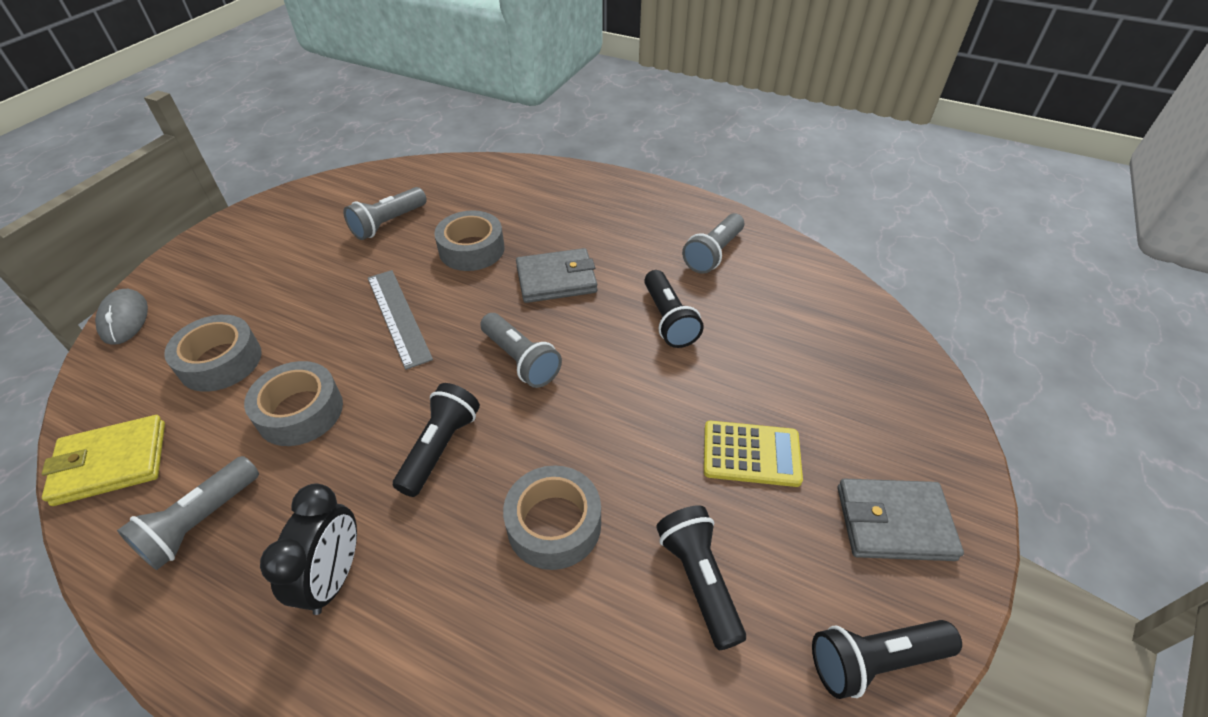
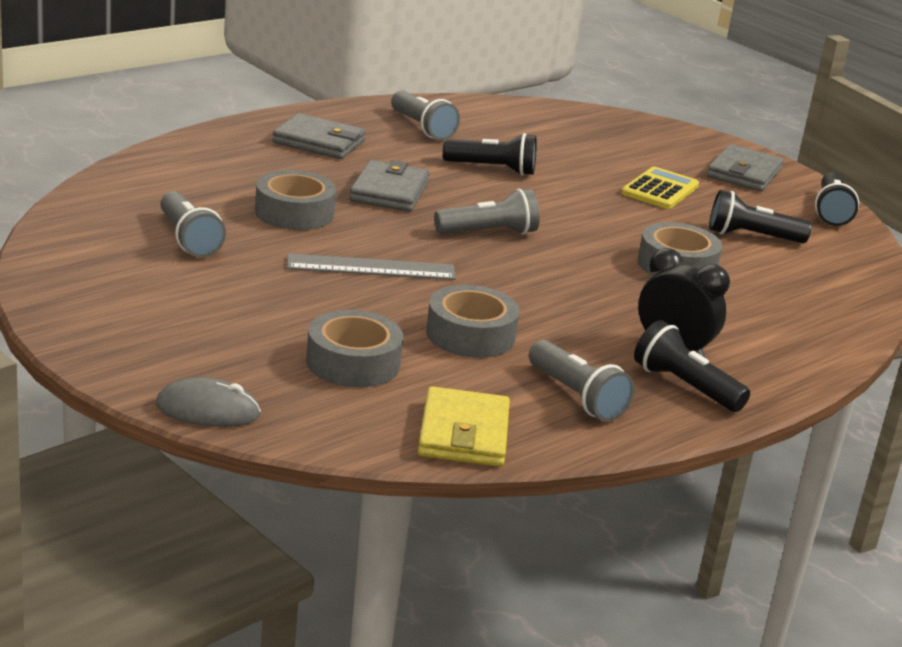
camera: 70 degrees left, 20 degrees down
black flashlight [393,383,480,497] -> black flashlight moved to [634,320,750,412]
none -> grey wallet [272,113,366,159]

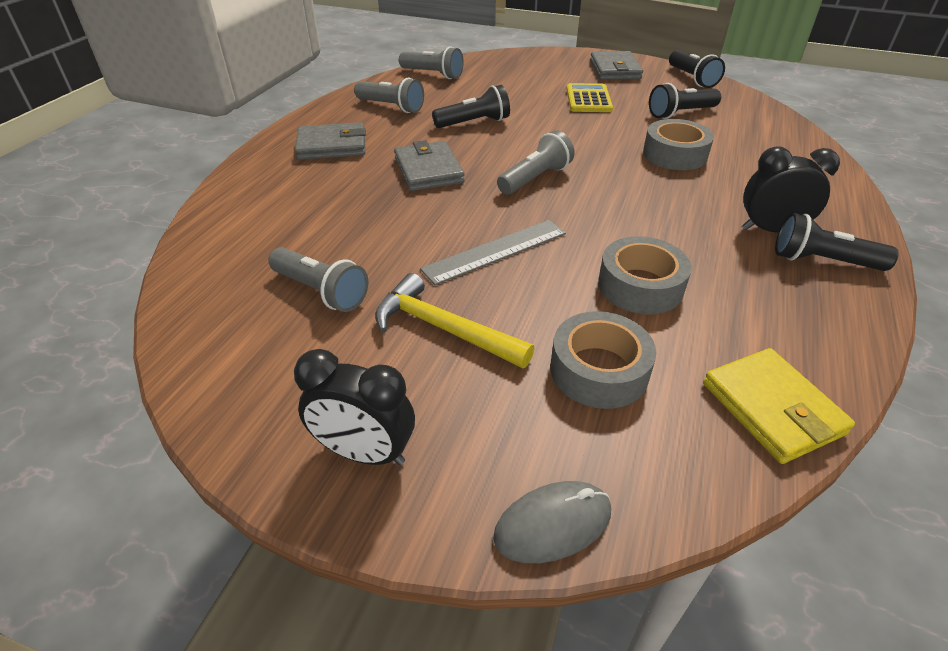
camera: 25 degrees left, 15 degrees up
grey tape [255,170,336,230] -> none
grey flashlight [529,340,634,421] -> grey flashlight moved to [399,46,464,79]
none -> black clock [294,349,415,465]
none -> yellow hammer [375,273,534,368]

